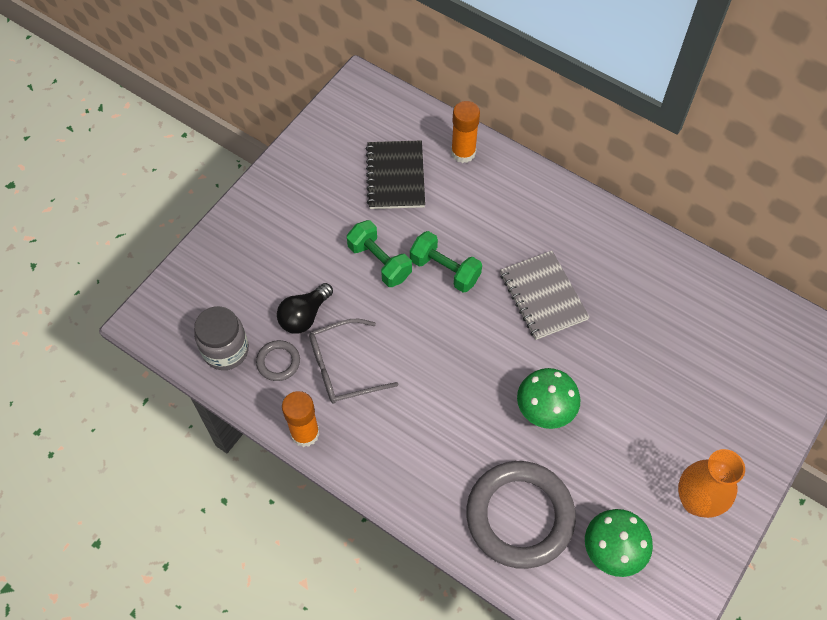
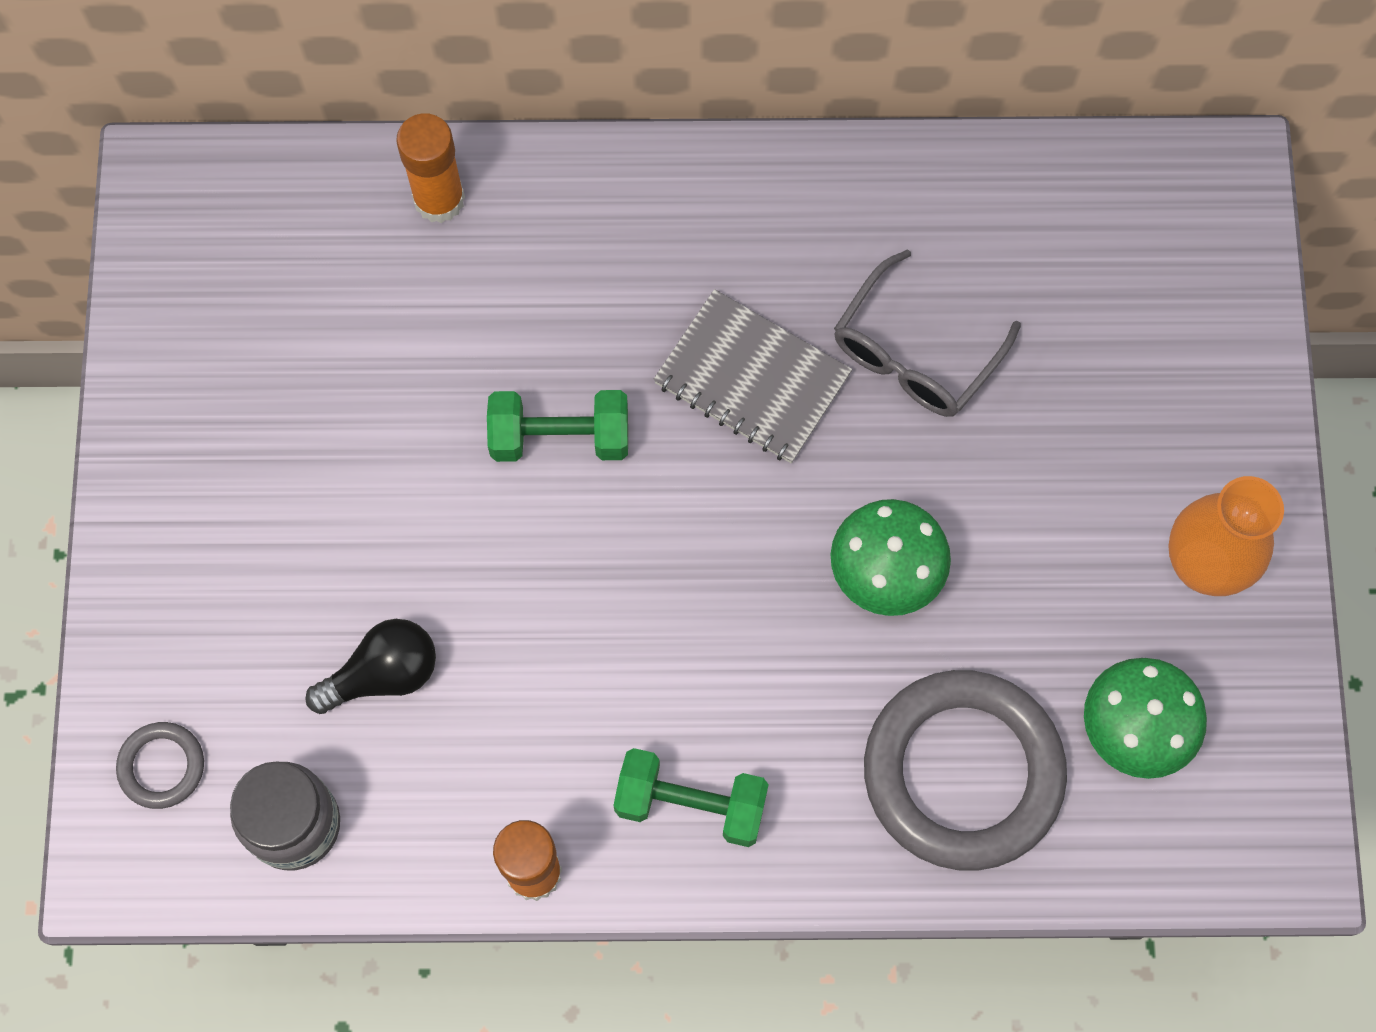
camera: 35 degrees left, 10 degrees up
grey ring [256,340,300,381] -> grey ring moved to [116,722,204,809]
black light bulb [277,283,333,334] -> black light bulb turned 120 degrees counterclockwise [305,619,436,714]
grey glasses [309,319,398,403] -> grey glasses moved to [834,249,1021,417]
green dumbbell [347,220,412,287] -> green dumbbell moved to [613,748,769,847]
black notebook [366,140,425,209] -> none

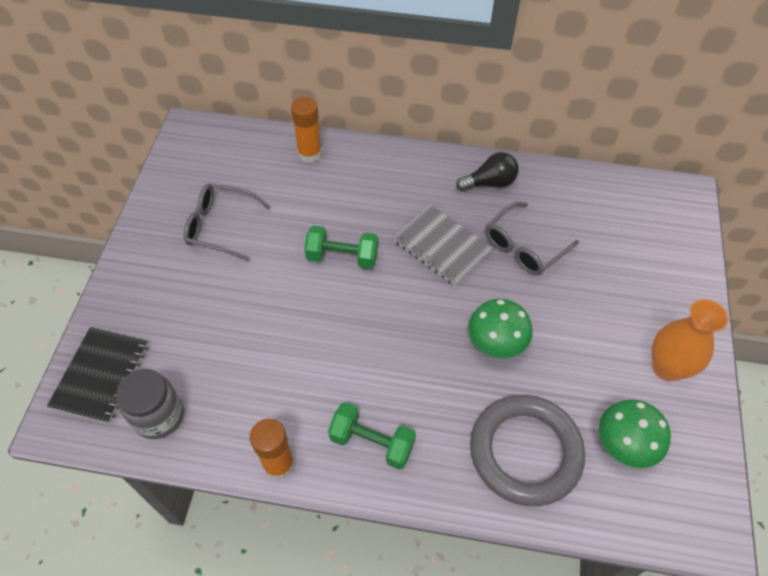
camera: 10 degrees right, 15 degrees down
grey ring [116,722,204,809] -> black notebook [47,327,148,423]
black light bulb [305,619,436,714] -> black light bulb moved to [456,152,519,191]
none -> grey glasses [183,184,271,261]

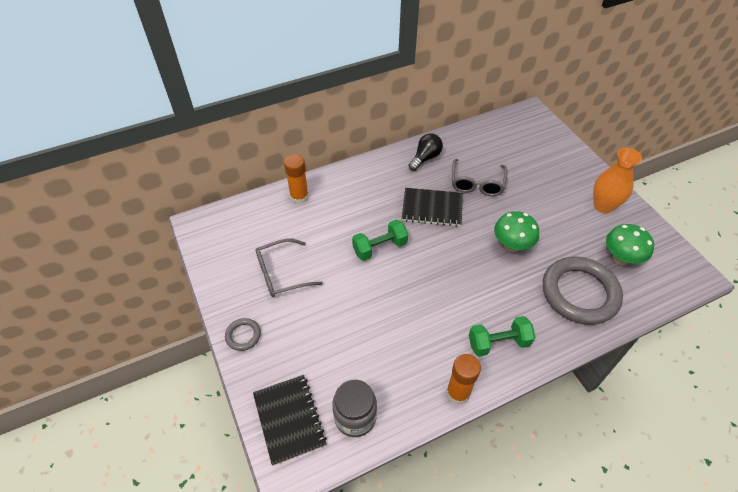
camera: 35 degrees left, 5 degrees down
grey notebook [393,205,492,285] -> black notebook [402,188,463,227]
none -> grey ring [225,318,261,351]

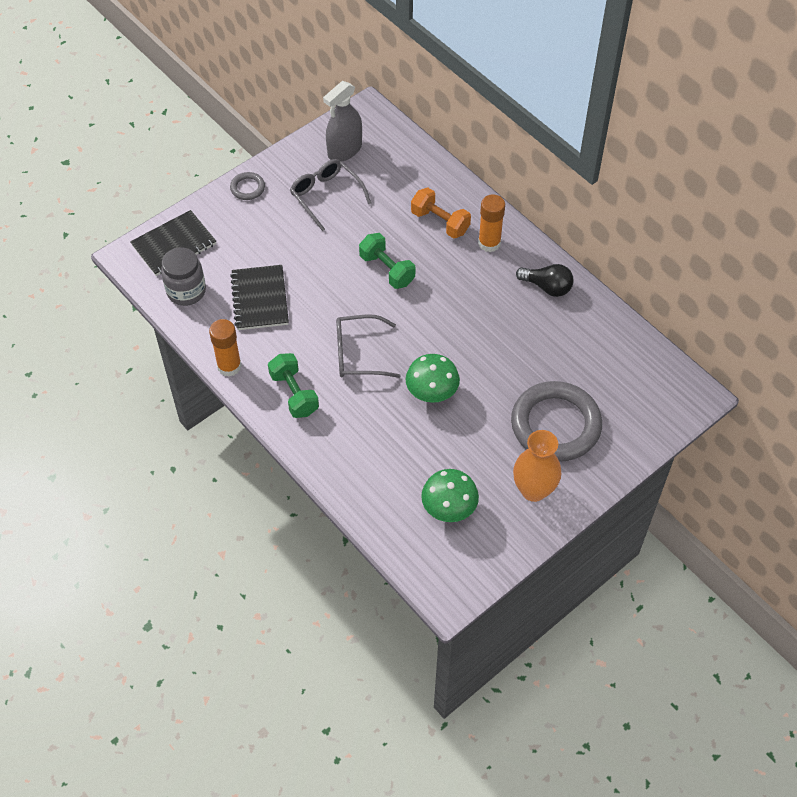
camera: 75 degrees right, 5 degrees up
orange glue stick [284,154,309,204] -> orange glue stick moved to [478,194,505,252]
black notebook [402,188,463,227] -> black notebook moved to [230,265,289,330]
grey glasses [452,159,508,196] -> grey glasses moved to [336,315,400,378]
grey ring [543,257,623,325] -> grey ring moved to [511,381,602,462]
none -> grey spray bottle [323,81,362,161]
none -> orange dumbbell [411,188,471,238]

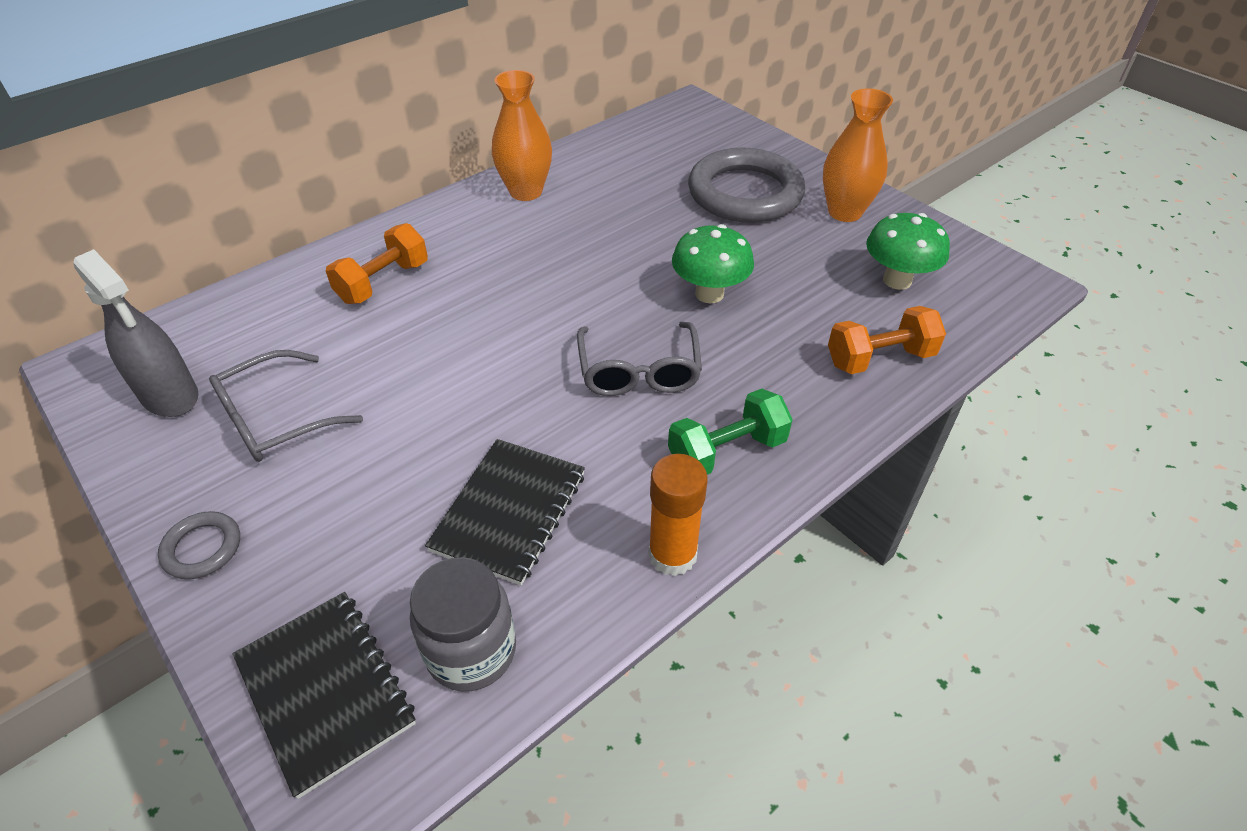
camera: 90 degrees left, 10 degrees down
black notebook [230,265,289,330] -> black notebook turned 60 degrees counterclockwise [425,439,585,585]
green dumbbell [359,233,415,289] -> none
orange glue stick [478,194,505,252] -> none
black light bulb [516,264,573,297] -> orange vase [492,70,552,201]
none -> orange dumbbell [828,306,946,374]

